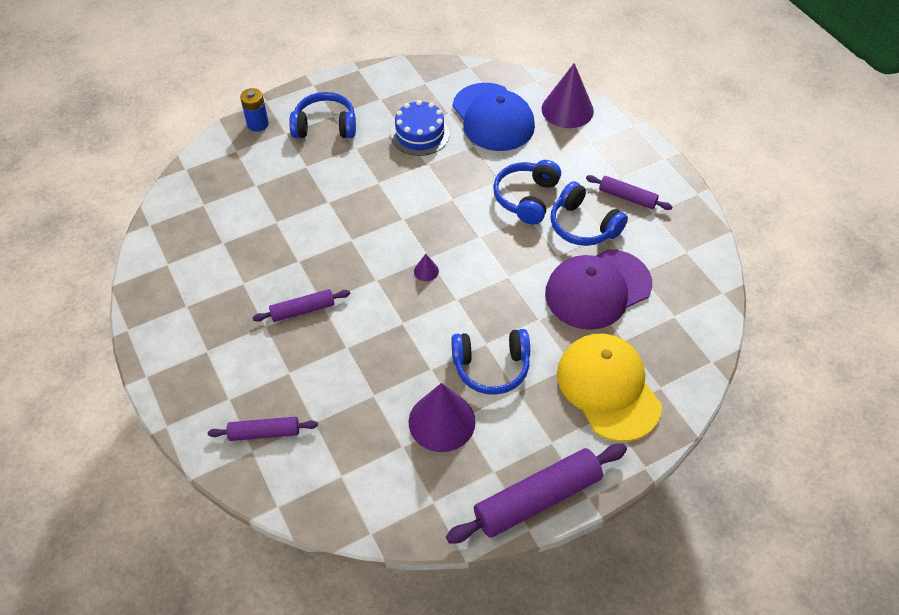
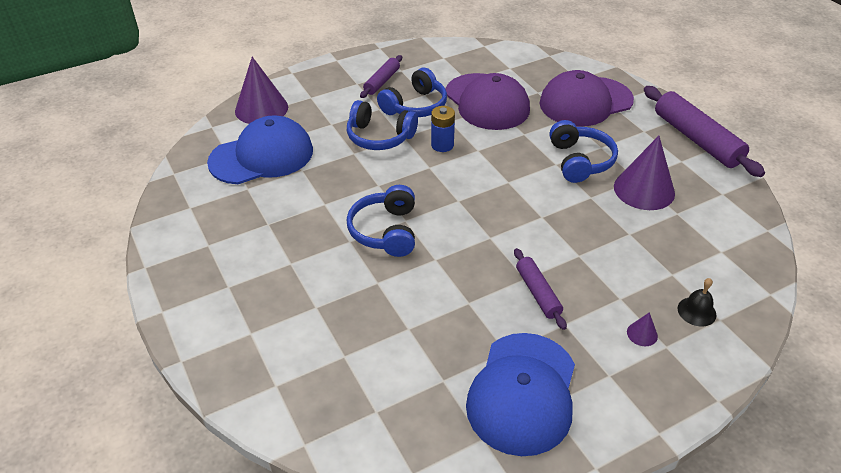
camera: 90 degrees left, 10 degrees down
purple rolling pin [208,417,318,441] -> black bell [677,278,716,327]
blue battery [240,88,269,132] -> blue battery moved to [431,106,455,152]
blue headphones [289,92,356,138] -> blue headphones moved to [347,185,415,257]
blue cake [391,100,449,156] -> none
purple cone [414,254,439,281] -> purple cone moved to [627,312,658,346]
yellow cap [557,334,662,442] -> purple cap [540,70,634,127]
none -> blue cap [466,333,575,456]

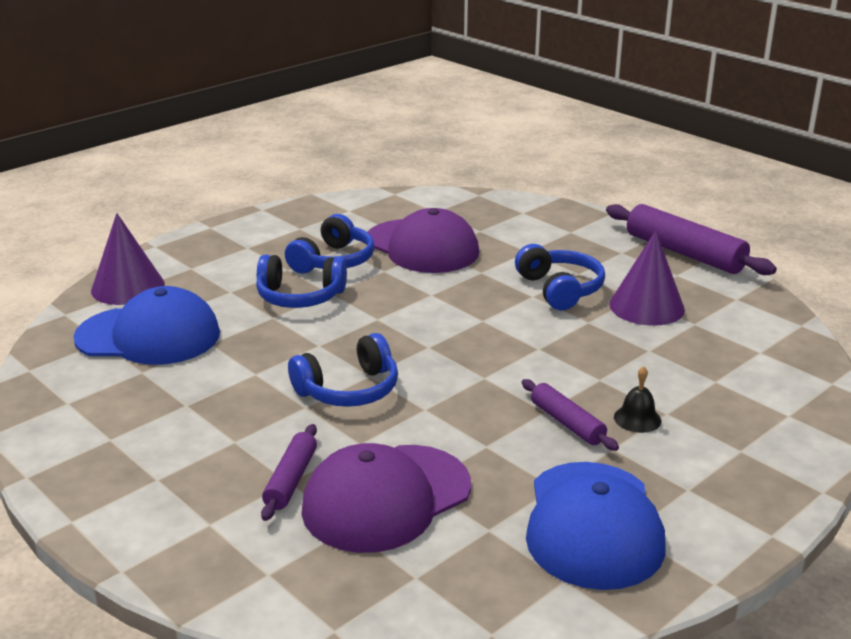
camera: 15 degrees left, 15 degrees down
blue cap [207,116,313,184] -> blue cap turned 45 degrees clockwise [73,286,220,365]
blue headphones [347,185,415,257] -> blue headphones turned 105 degrees counterclockwise [288,333,398,407]
purple rolling pin [360,55,402,98] -> purple rolling pin moved to [261,424,317,521]
blue battery [431,106,455,152] -> none
purple cap [540,70,634,127] -> purple cap moved to [301,443,471,553]
purple cone [627,312,658,346] -> none
black bell [677,278,716,327] -> black bell moved to [614,366,661,433]

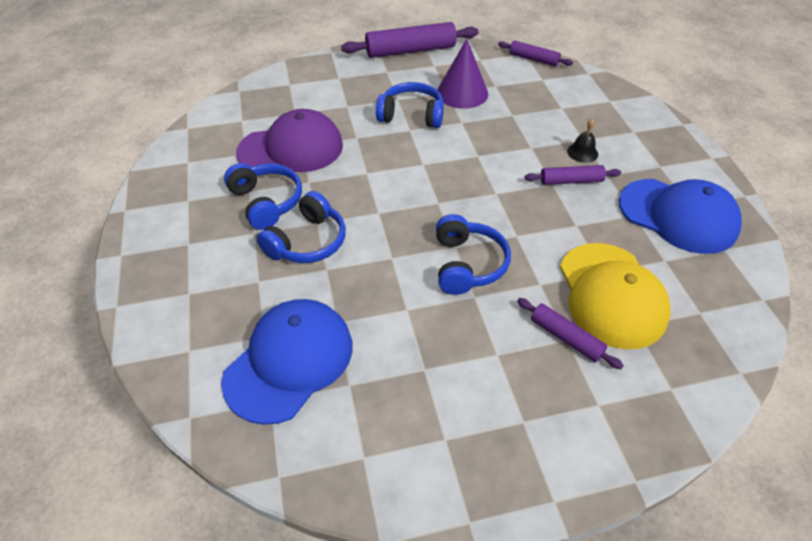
camera: 60 degrees left, 20 degrees up
purple cone [91,213,165,305] -> none
purple cap [301,443,471,553] -> yellow cap [560,243,671,349]
none -> purple rolling pin [498,41,573,66]

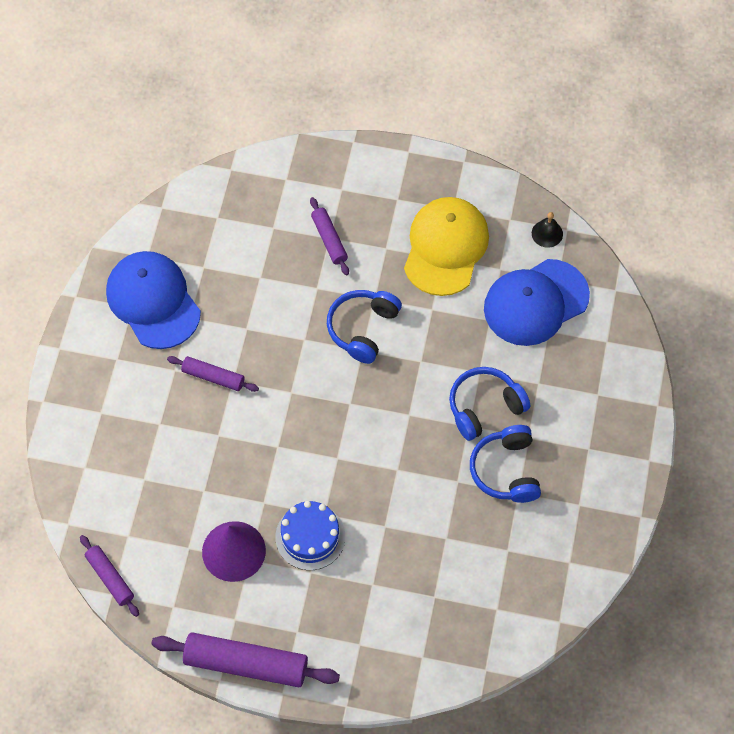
camera: 155 degrees left, 15 degrees up
purple cap [236,109,343,175] -> none
blue headphones [376,82,444,128] -> blue cake [275,501,345,570]
yellow cap [560,243,671,349] -> yellow cap moved to [404,197,489,296]
black bell [567,119,598,163] -> black bell moved to [532,212,563,248]

